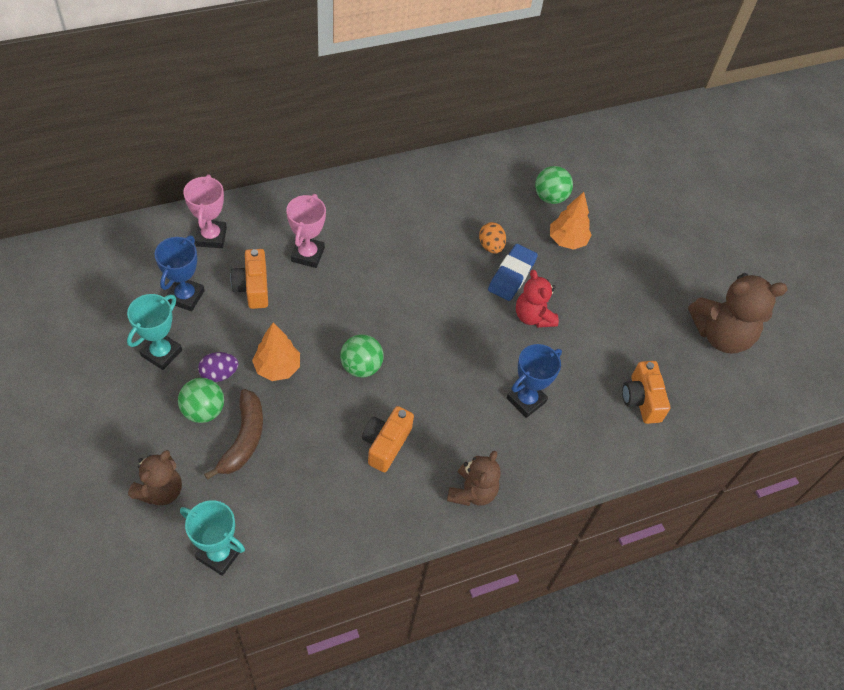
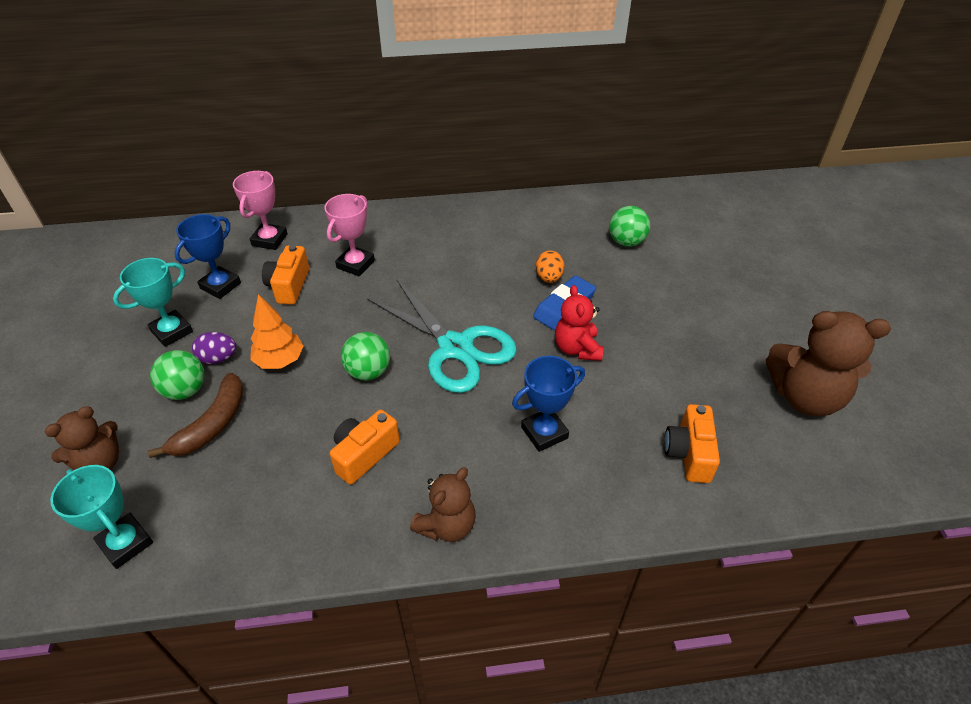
camera: 20 degrees right, 10 degrees down
orange tree [550,192,592,250] -> none
none -> turquoise scissors [367,280,517,393]

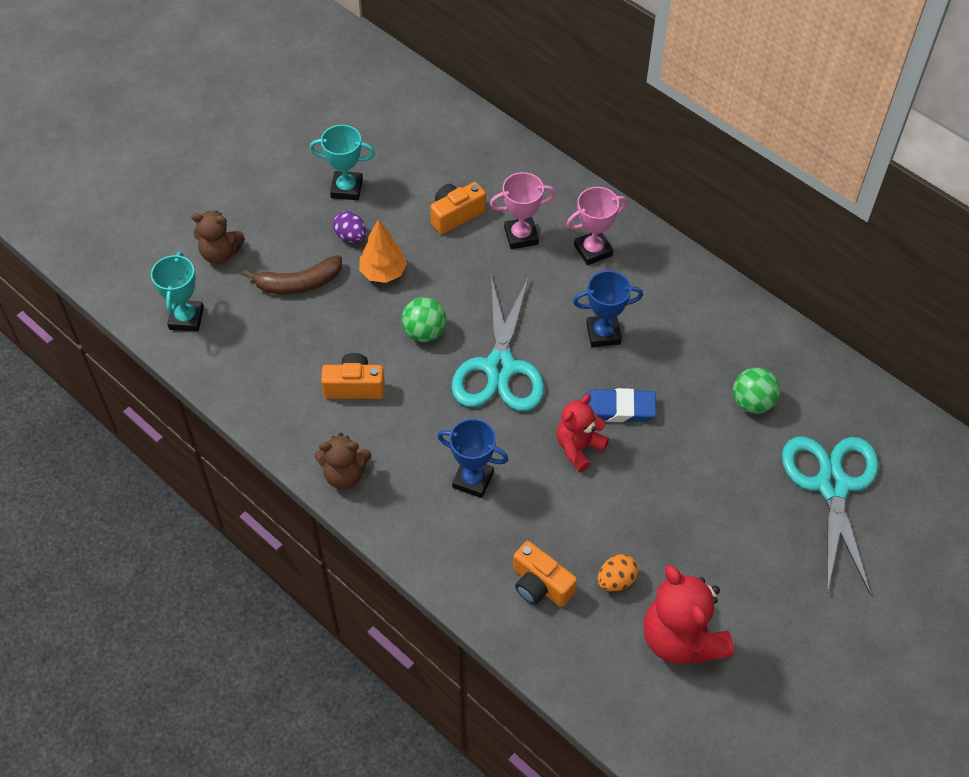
camera: 50 degrees right, 10 degrees up
green ball [150,350,204,400] -> none
blue trophy [174,214,241,299] -> blue trophy moved to [573,271,643,347]
pink trophy [233,171,288,250] -> pink trophy moved to [567,187,627,265]
orange egg [536,250,565,283] -> orange egg moved to [597,554,638,591]
orange camera [664,404,720,483] -> orange camera turned 105 degrees counterclockwise [513,541,577,607]
brown teddy bear [766,311,891,416] -> red teddy bear [643,564,734,664]
none -> turquoise scissors [782,437,879,596]

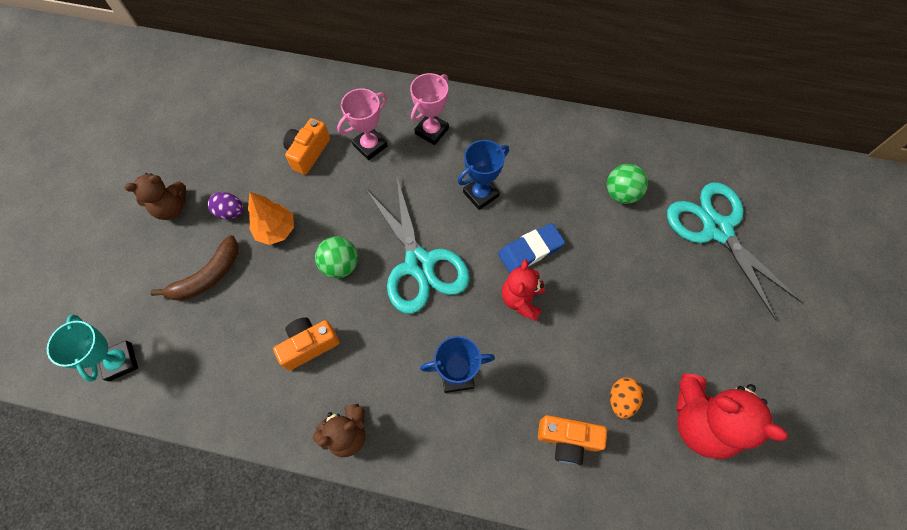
camera: 30 degrees left, 10 degrees up
brown teddy bear [191,210,245,264] -> brown teddy bear moved to [124,173,186,220]
turquoise trophy [310,125,375,200] -> none

